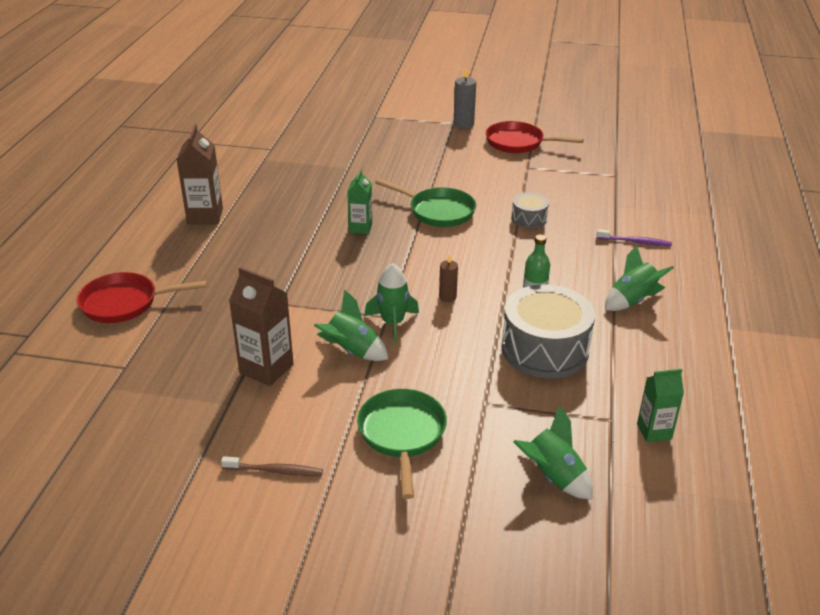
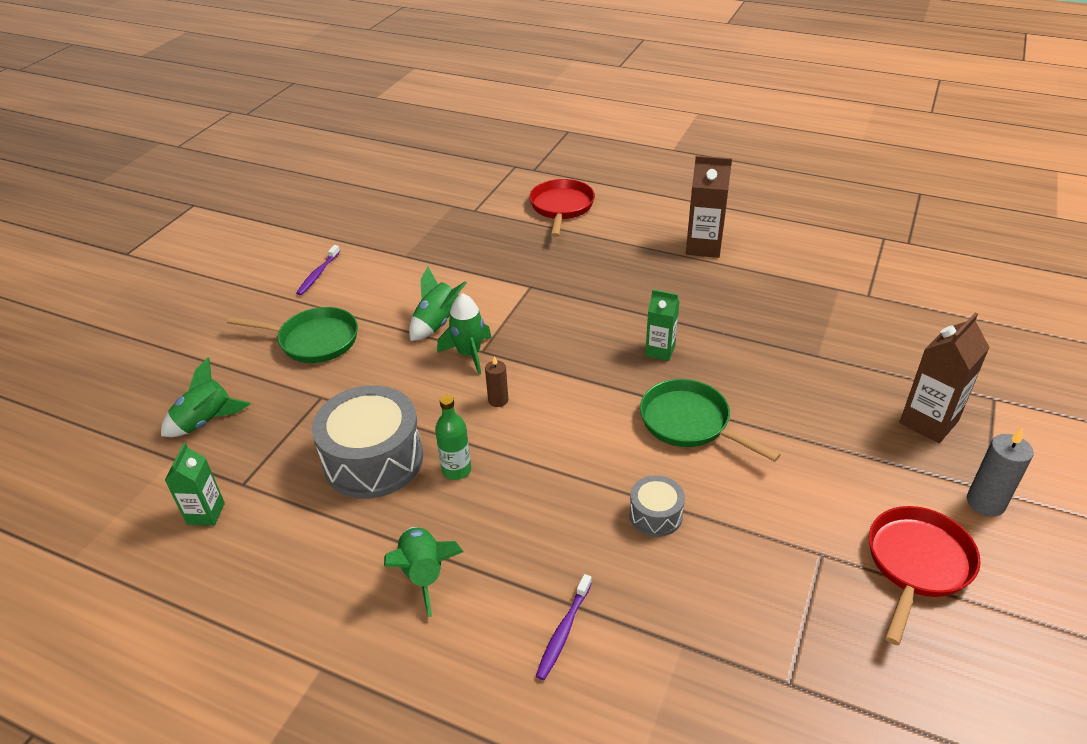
camera: 105 degrees right, 5 degrees up
brown toothbrush [221,456,323,476] -> purple toothbrush [296,245,340,295]
brown carton [229,267,294,386] -> brown carton moved to [900,312,990,443]
green pan [375,179,476,227] -> green pan turned 90 degrees clockwise [640,379,781,462]

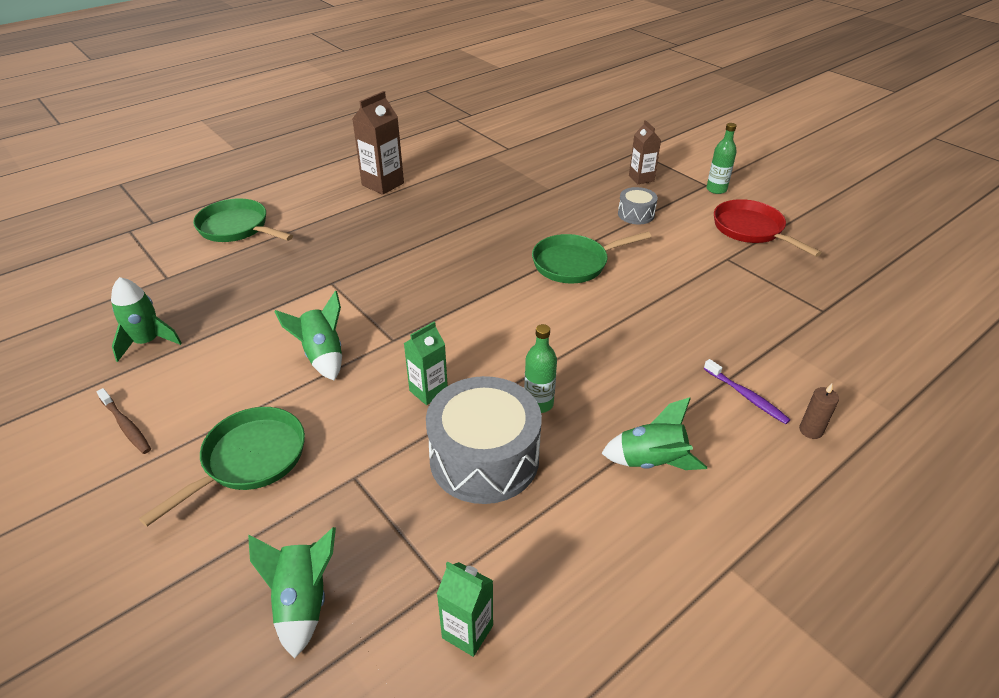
camera: 65 degrees left, 0 degrees up
purple toothbrush [296,245,340,295] -> brown toothbrush [97,388,151,454]
green rocket [437,293,491,374] -> green rocket moved to [111,277,182,362]
brown candle [485,356,508,407] -> brown candle moved to [799,384,839,439]
red pan [529,179,595,237] -> green pan [193,198,293,242]
grey drum [629,475,685,537] -> grey drum moved to [618,187,658,224]
green carton [645,289,680,361] -> green carton moved to [404,322,448,405]
brown carton [900,312,990,443] -> brown carton [629,120,661,184], size x0.64
grey candle [967,427,1034,517] -> green bottle [707,123,737,194]

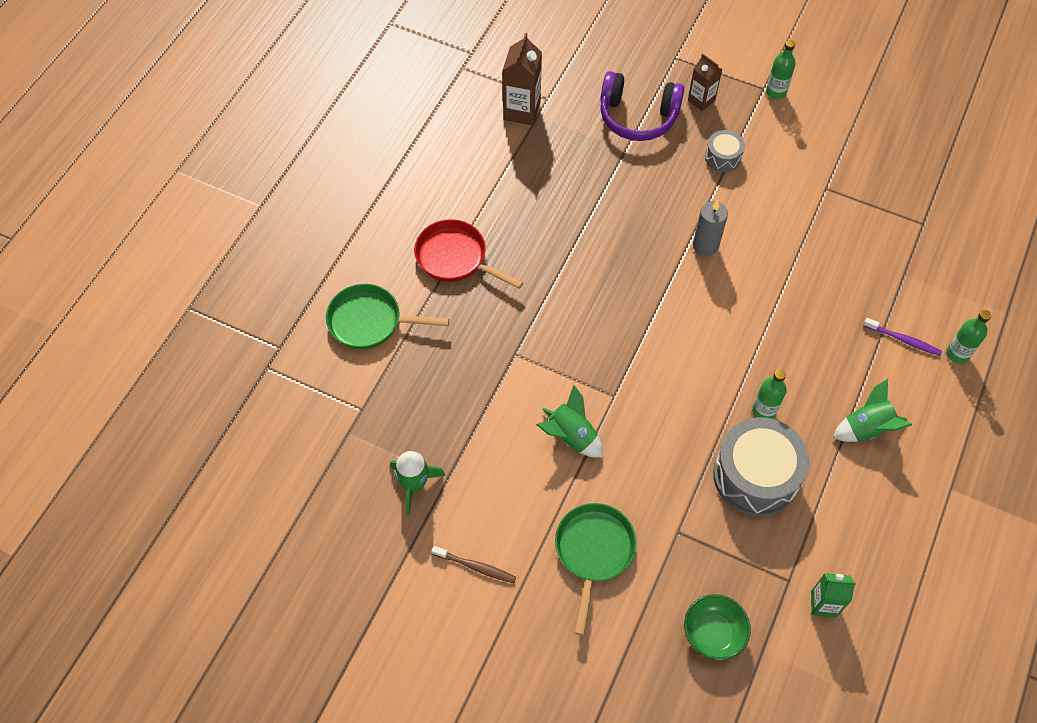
camera: 25 degrees left, 20 degrees up
green rocket [248,527,336,658] -> green bowl [684,594,751,660]
brown carton [352,91,404,195] -> brown carton moved to [502,33,542,126]
green carton [404,322,448,405] -> none
green pan [532,231,651,284] -> grey candle [693,200,728,256]
red pan [714,199,822,257] -> red pan moved to [414,219,524,289]
brown candle [799,384,839,439] -> green bottle [946,310,991,364]
none -> purple headphones [600,71,684,141]

